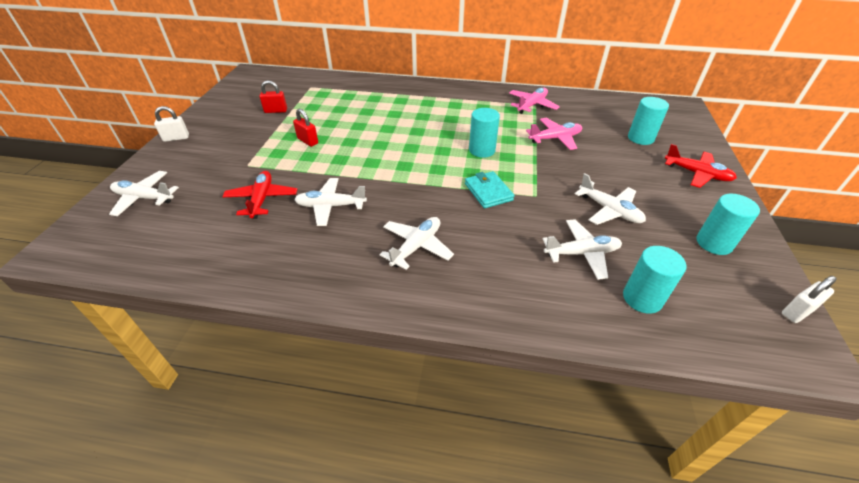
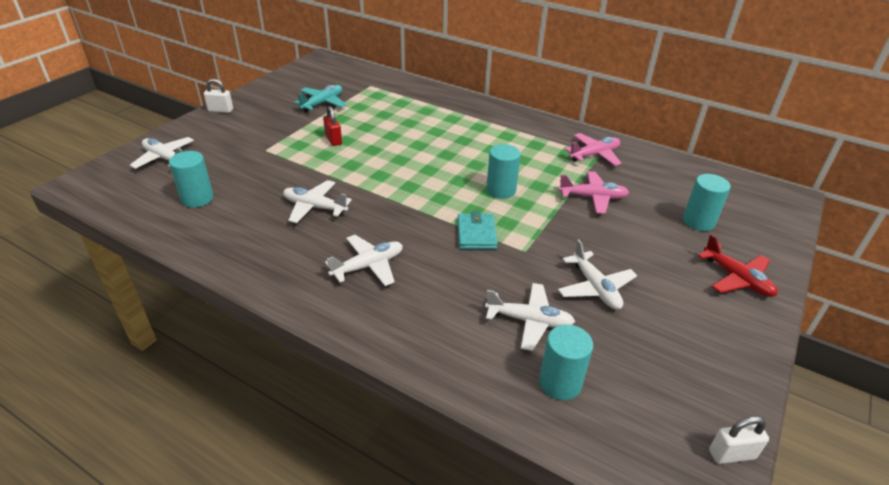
camera: 20 degrees right, 5 degrees down
red plane [222,171,297,219] -> none
red padlock [259,80,287,113] -> turquoise plane [294,85,347,112]
turquoise cylinder [696,194,760,255] -> turquoise cylinder moved to [169,151,214,208]

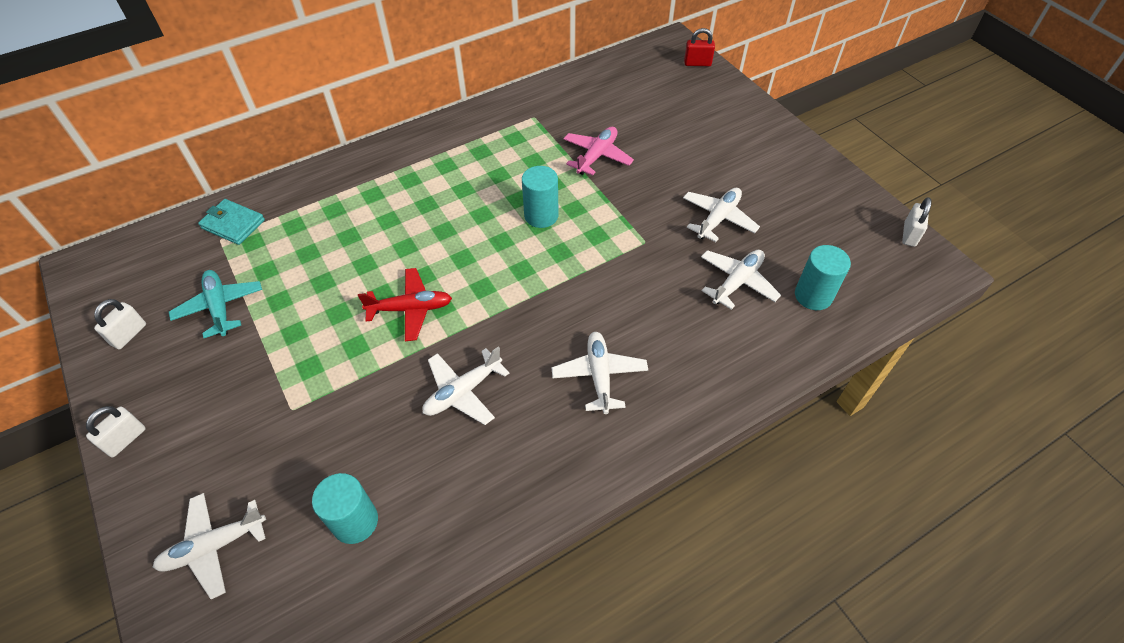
camera: 60 degrees left, 15 degrees up
red padlock [323,106,342,146] -> red padlock moved to [684,28,715,66]
turquoise wallet [458,211,498,249] -> turquoise wallet moved to [198,199,265,245]
white plane [558,239,637,310] -> white plane turned 60 degrees counterclockwise [683,188,760,242]
pink plane [564,133,622,166] -> none
turquoise cylinder [683,174,731,231] -> none
red plane [698,234,778,297] -> red plane moved to [358,268,452,341]
none -> white padlock [94,299,146,349]

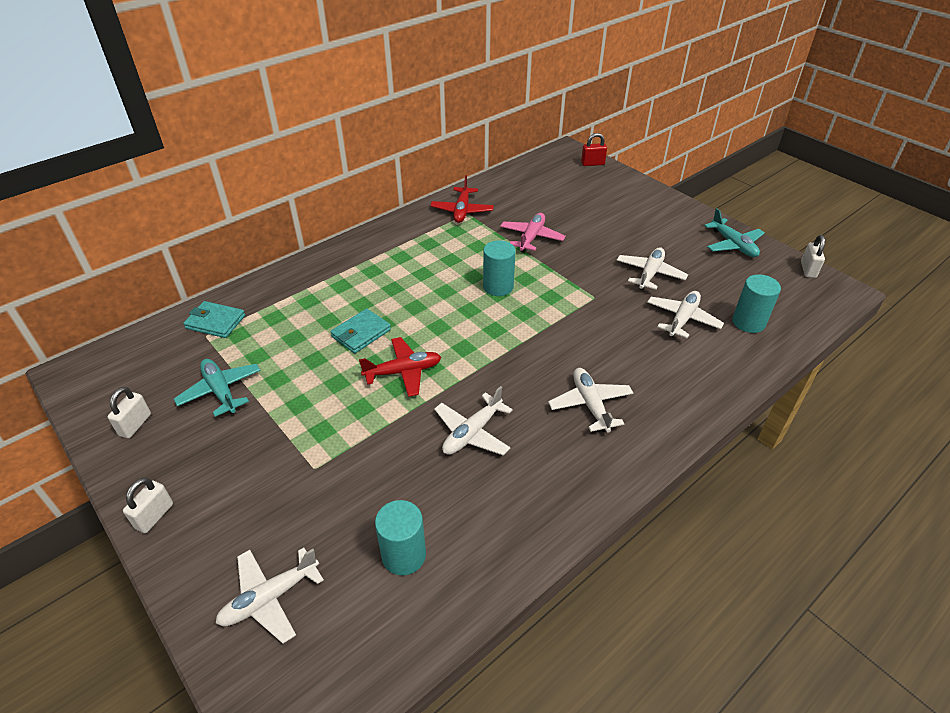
camera: 10 degrees left, 10 degrees down
none -> turquoise wallet [330,308,391,353]
none -> red plane [430,175,494,223]
none -> turquoise plane [704,208,764,257]

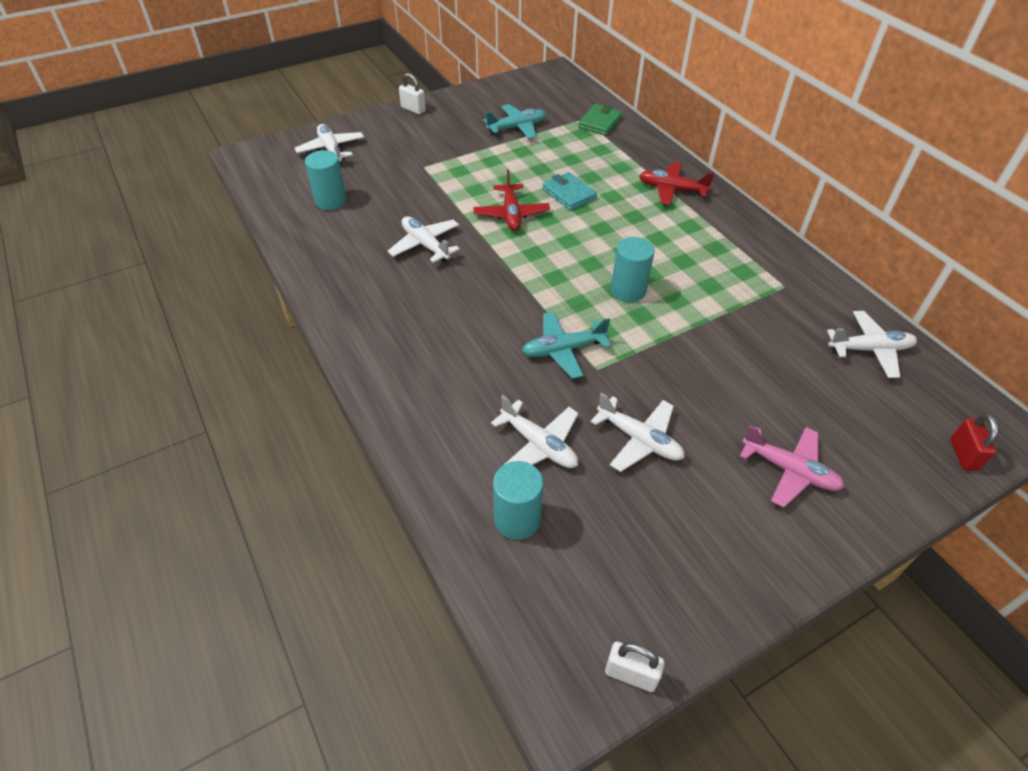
camera: 100 degrees right, 5 degrees up
white padlock [107,387,151,438] -> none
turquoise wallet [183,301,245,338] -> green wallet [578,104,623,136]
red plane [430,175,494,223] -> red plane moved to [639,162,714,205]
pink plane [500,213,566,253] -> pink plane moved to [740,425,844,508]
white plane [548,368,633,433] -> white plane moved to [827,311,917,378]
turquoise plane [704,208,764,257] -> turquoise plane moved to [522,311,611,379]

